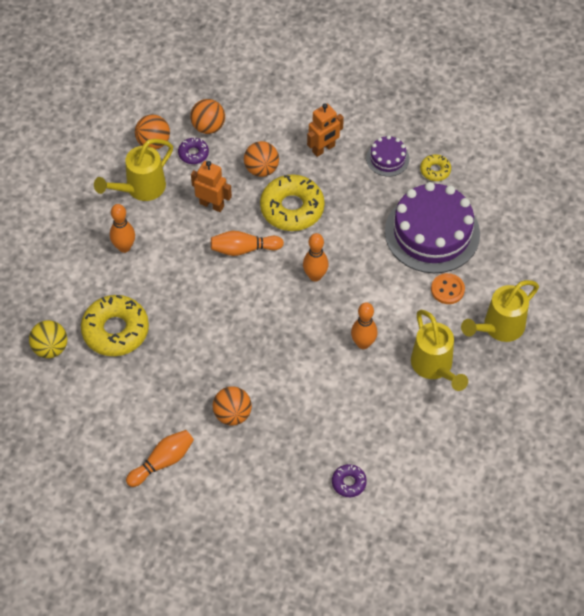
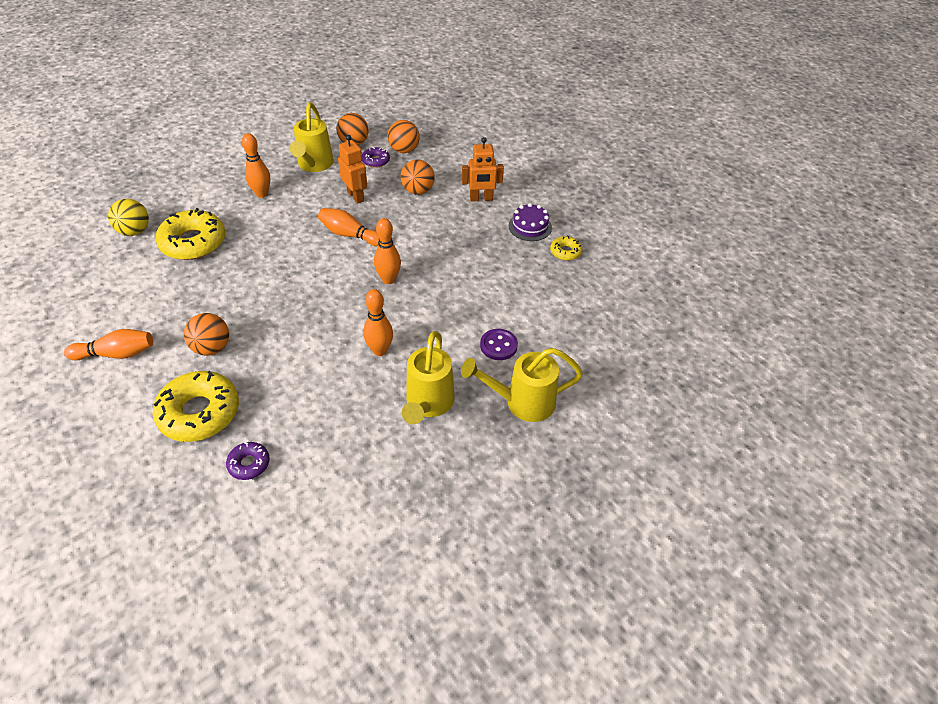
camera: 30 degrees right, 10 degrees down
yellow watering can [94,139,173,201] -> yellow watering can turned 75 degrees counterclockwise [290,102,334,172]
yellow donut [260,175,325,231] -> yellow donut moved to [153,371,239,442]
purple cake [385,182,480,273] -> none
orange button [431,273,465,304] -> purple button [480,329,518,360]

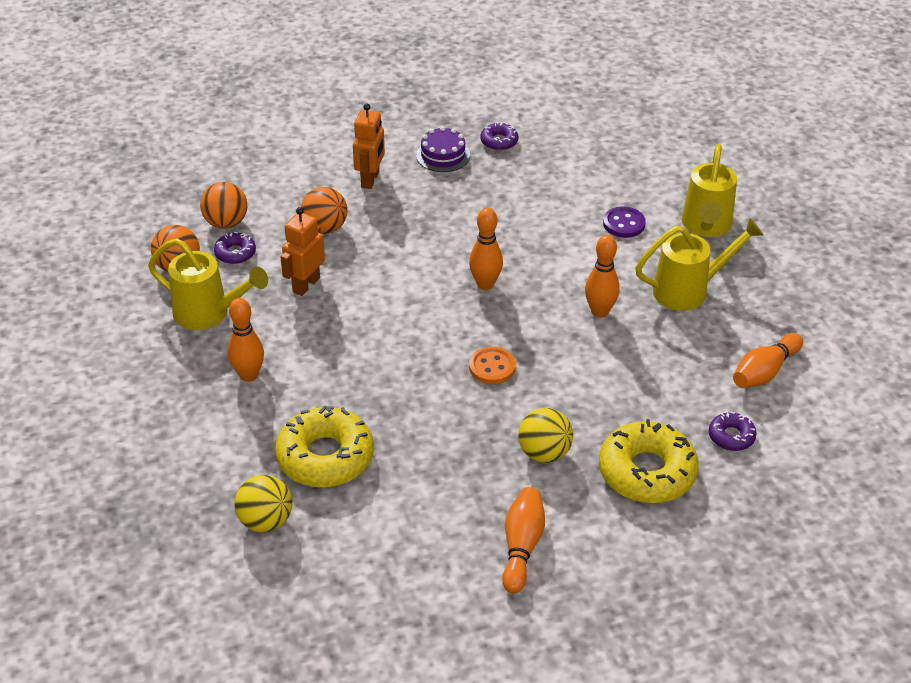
camera: 70 degrees left, 5 degrees down
orange ball [184,313,229,356] -> yellow ball [518,408,573,463]
orange bowling pin [318,208,379,247] -> orange bowling pin moved to [733,333,803,388]
orange robot [338,135,367,204] -> orange robot turned 45 degrees counterclockwise [281,207,325,296]
yellow watering can [402,331,455,424] -> yellow watering can turned 45 degrees counterclockwise [635,218,763,311]
yellow donut [550,236,583,261] -> purple donut [480,122,518,151]
none -> orange button [469,347,516,384]

